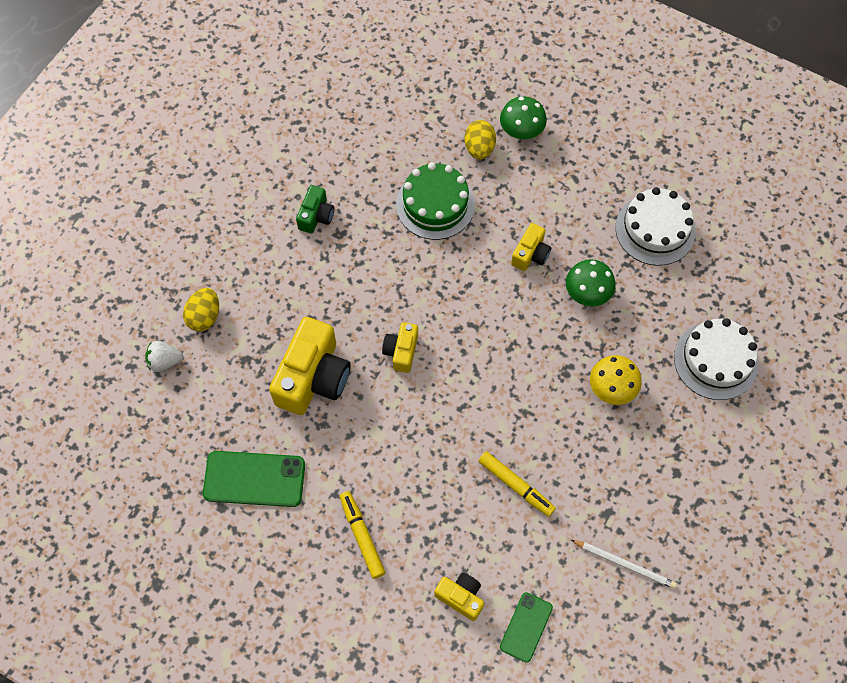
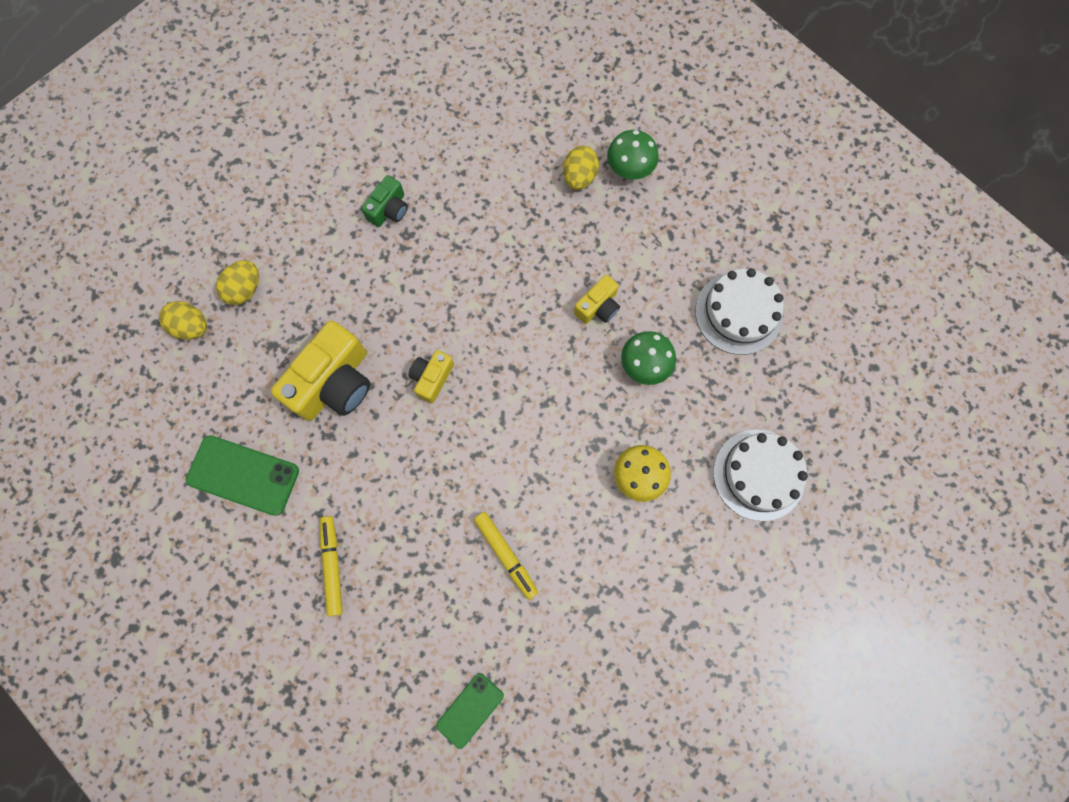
camera: 15 degrees right, 10 degrees up
white strawberry [145,341,183,372] -> yellow egg [159,301,207,340]
green cake [396,162,475,240] -> none
yellow camera [434,573,484,621] -> none
white pencil [571,540,677,589] -> none

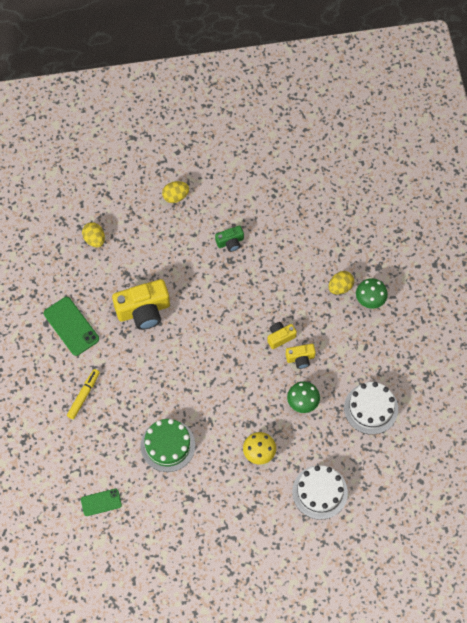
camera: 35 degrees right, 10 degrees down
yellow egg [216,260,259,305] -> yellow egg moved to [162,181,189,203]
yellow camera [408,350,454,403] -> yellow camera moved to [267,322,297,349]
yellow marker [474,512,538,600] -> green cake [141,419,195,472]

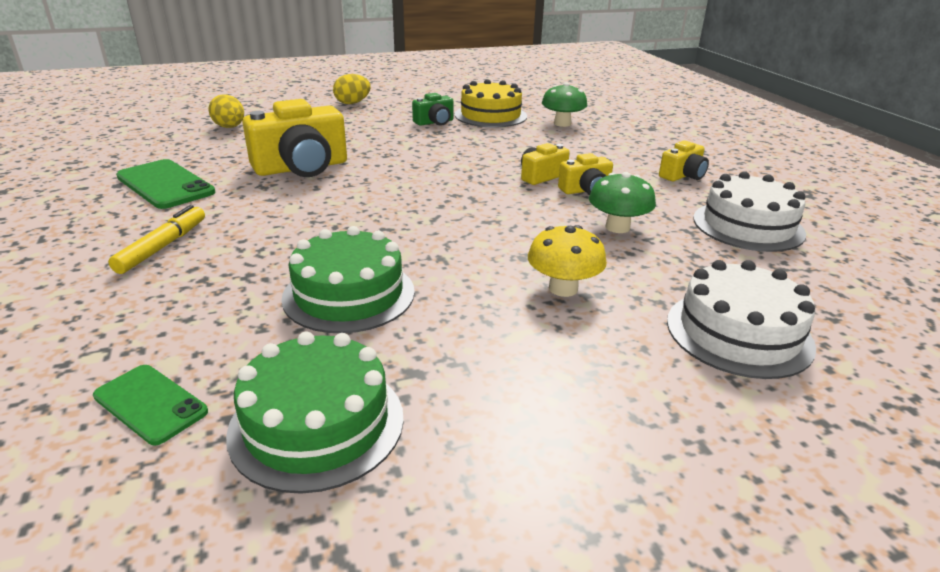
camera: 10 degrees left, 35 degrees down
green phone [81,489,122,516] -> green phone turned 60 degrees clockwise [93,365,208,445]
yellow egg [328,271,354,294] -> none
green mushroom [356,278,388,309] -> green mushroom moved to [542,82,587,127]
none -> green cake [226,331,404,494]
none -> yellow cake [455,79,527,127]
none -> yellow camera [659,140,709,181]

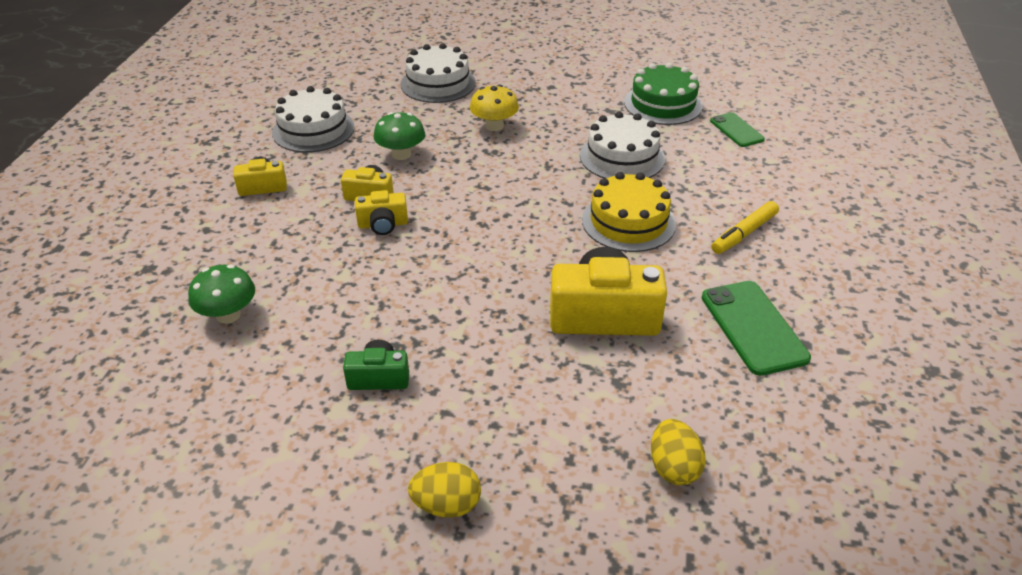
camera: 150 degrees left, 10 degrees up
green cake [281,226,415,333] -> white cake [580,111,665,178]
yellow cake [455,79,527,127] -> yellow cake moved to [582,172,676,252]

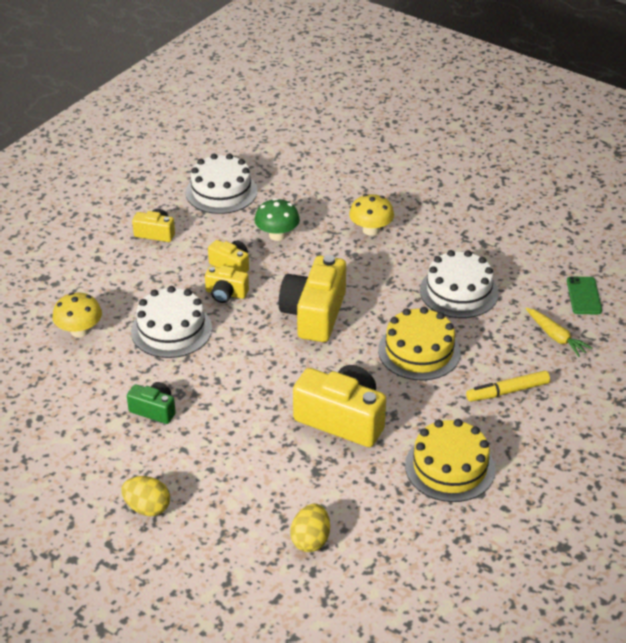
camera: 25 degrees right, 0 degrees up
green mushroom [188,265,255,324] -> yellow mushroom [53,292,102,338]
white cake [401,43,476,103] -> white cake moved to [131,286,212,358]
green cake [624,62,703,125] -> none
green phone [702,281,811,376] -> yellow cake [405,419,496,502]
none -> yellow camera [279,255,346,342]
none -> yellow carrot [526,308,592,357]

